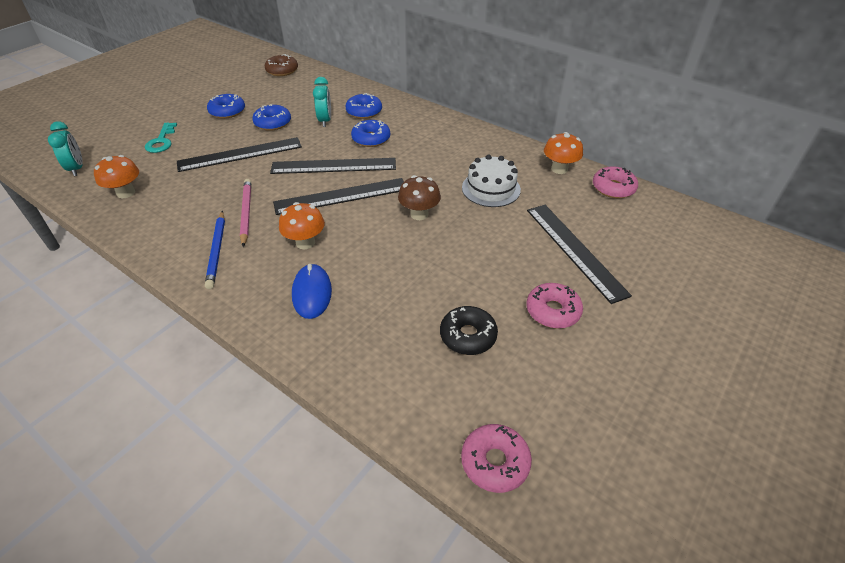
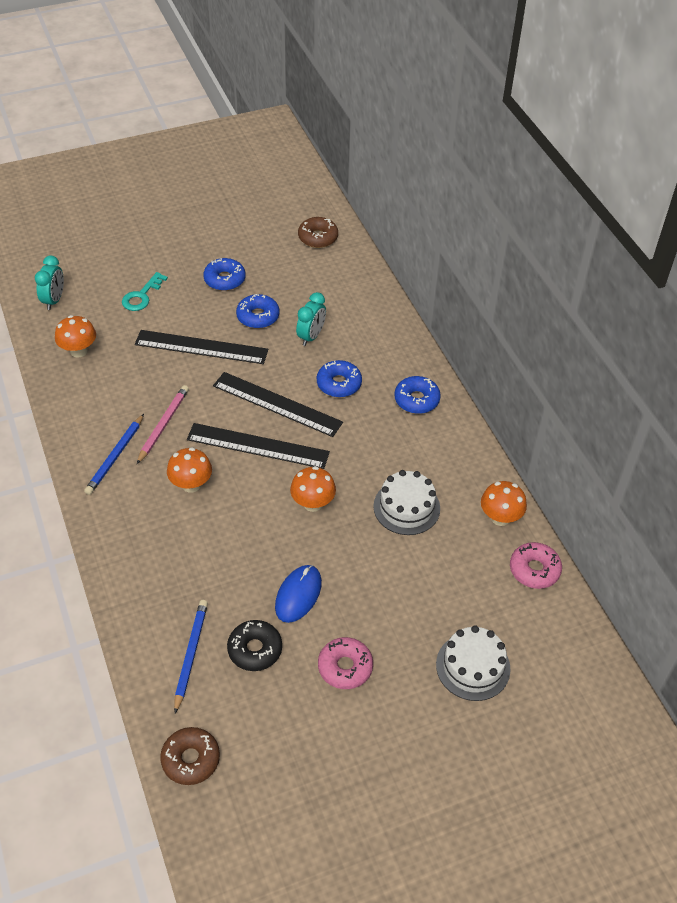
camera: 30 degrees right, 5 degrees up
blue mouse [292,264,332,319] -> blue mouse moved to [275,565,322,623]
blue donut [345,93,382,119] -> blue donut moved to [394,376,441,414]
brown mushroom [398,175,441,220] -> orange mushroom [290,466,336,512]
pink donut [461,424,532,493] -> brown donut [160,727,220,785]
black ruler [527,205,632,304] -> none
none -> blue pencil [174,600,208,714]
none -> white cake [436,625,510,701]

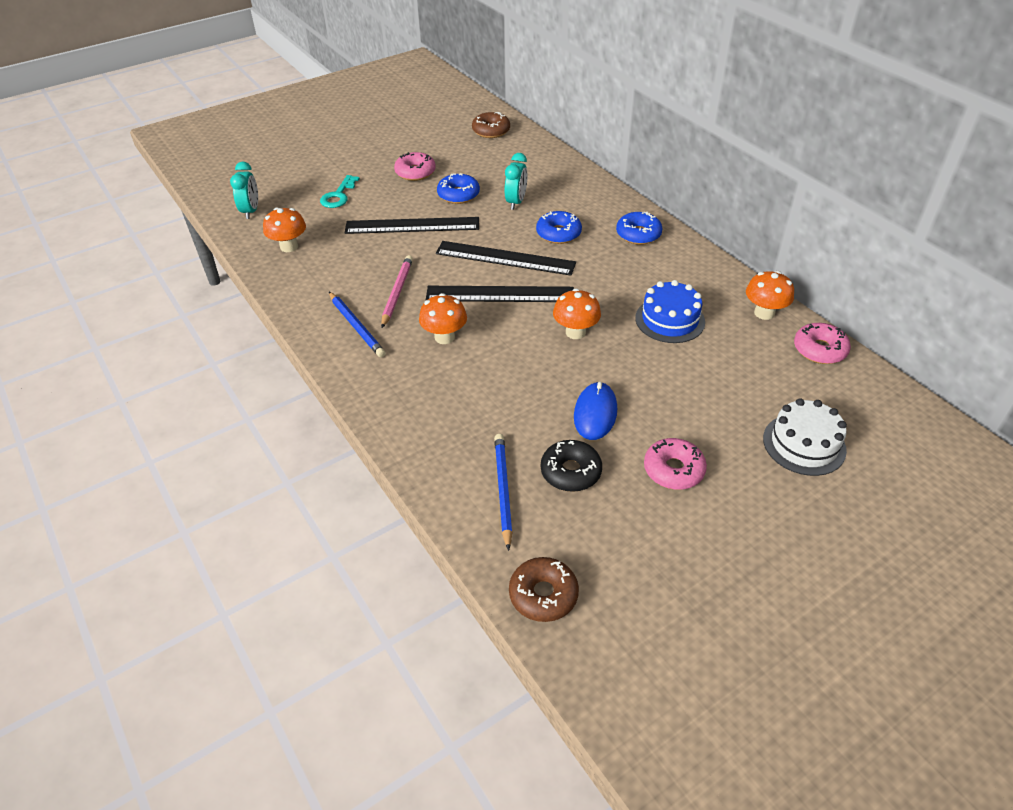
camera: 10 degrees left, 5 degrees down
blue pencil [84,414,144,495] -> blue pencil turned 45 degrees counterclockwise [329,292,386,357]
blue donut [203,258,246,291] -> pink donut [394,152,436,181]
white cake [373,470,440,535] -> blue cake [635,280,705,343]

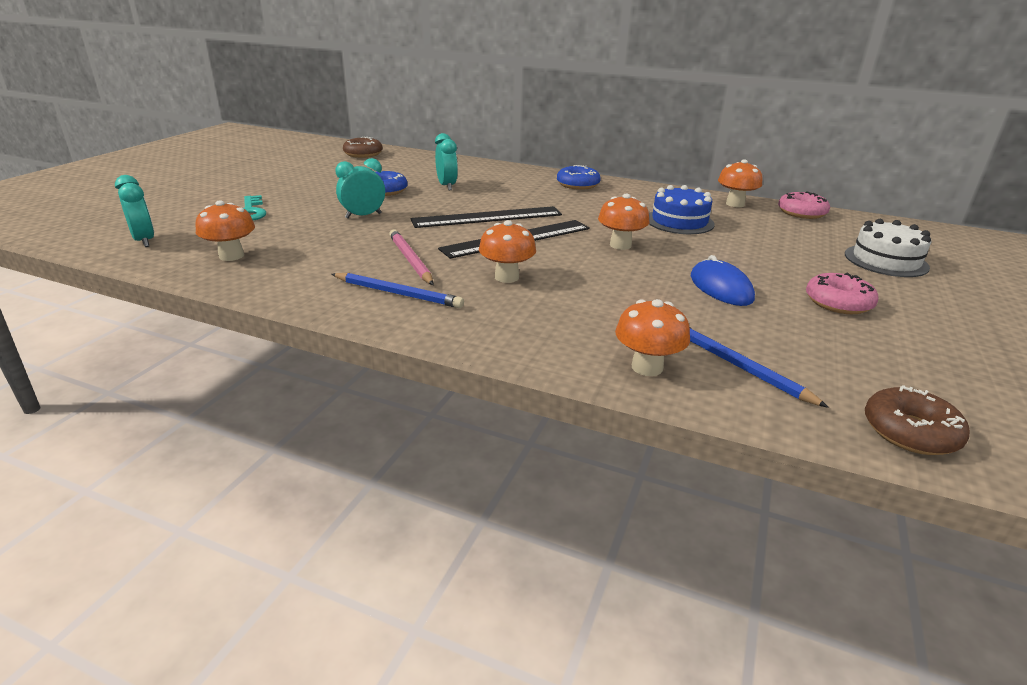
camera: 35 degrees left, 15 degrees down
black ruler [345,217,479,234] -> turquoise clock [335,158,385,218]
pink donut [394,152,436,181] -> none
blue donut [536,211,582,244] -> none
black donut [541,440,602,492] -> none
none -> orange mushroom [615,299,690,376]

